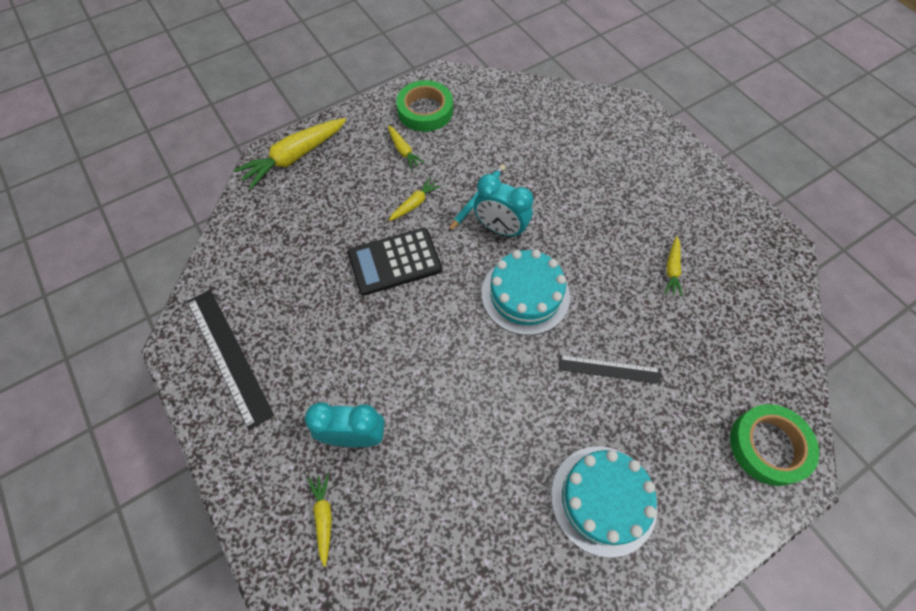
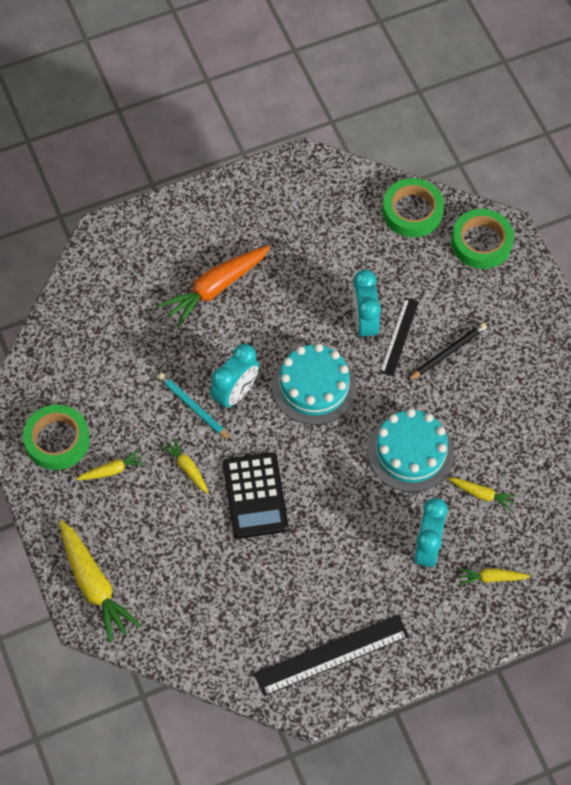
camera: 80 degrees left, 0 degrees up
turquoise cake [551,446,658,558] -> turquoise cake moved to [368,409,454,492]
yellow carrot [664,236,683,297] -> yellow carrot moved to [448,478,516,511]
none -> orange carrot [158,246,270,327]
none -> turquoise clock [352,269,381,342]
none -> green tape [382,178,444,237]
none -> black pencil [407,323,487,381]

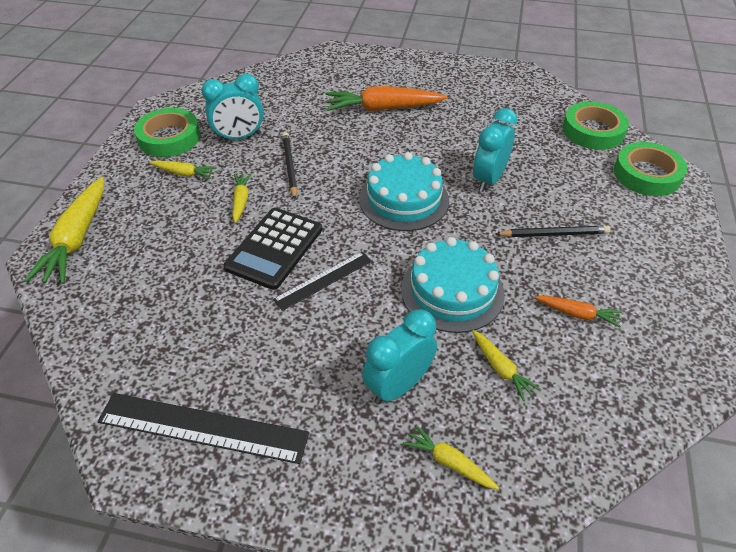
camera: 35 degrees right, 15 degrees down
turquoise pencil [158,373,232,441] -> black pencil [282,132,297,199]
turquoise clock [210,344,259,410] -> turquoise clock moved to [201,74,264,141]
black ruler [380,298,419,376] -> black ruler moved to [273,251,372,311]
none -> orange carrot [535,295,622,327]

